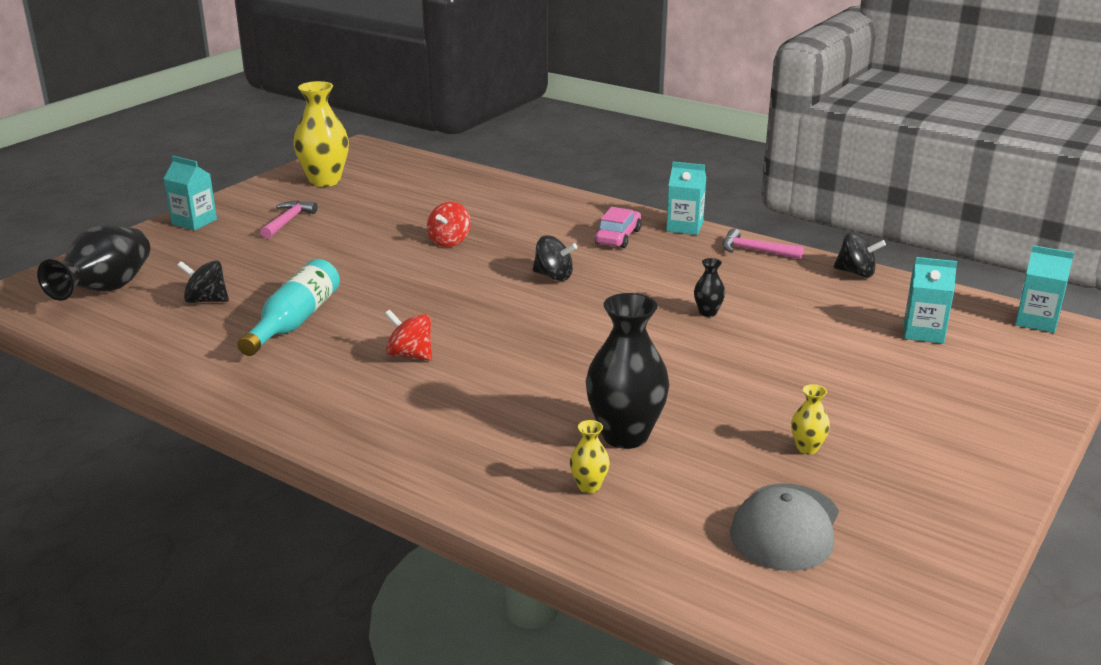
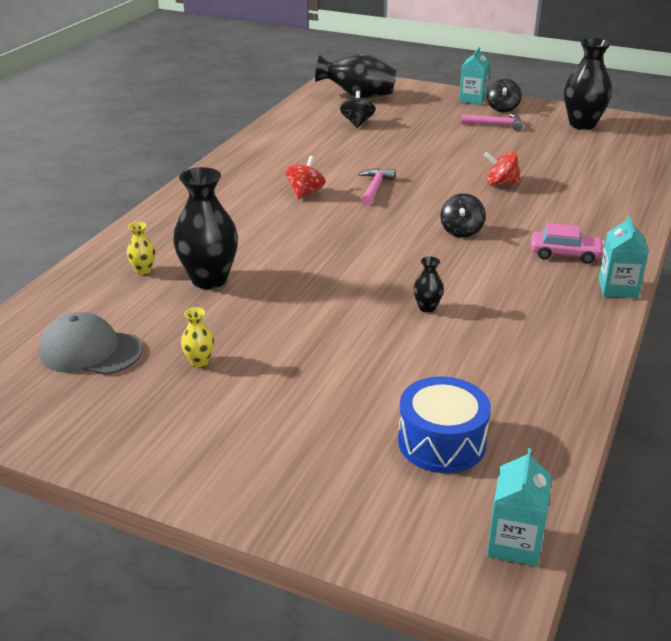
camera: 80 degrees right, 5 degrees up
turquoise bottle [237,259,340,356] -> none
yellow vase [293,81,349,187] -> black vase [564,38,612,130]
pink hammer [722,228,804,260] -> pink hammer moved to [359,168,396,206]
black spinning top [834,232,886,277] -> black spinning top moved to [487,79,522,112]
turquoise carton [904,257,957,344] -> blue drum [398,377,491,473]

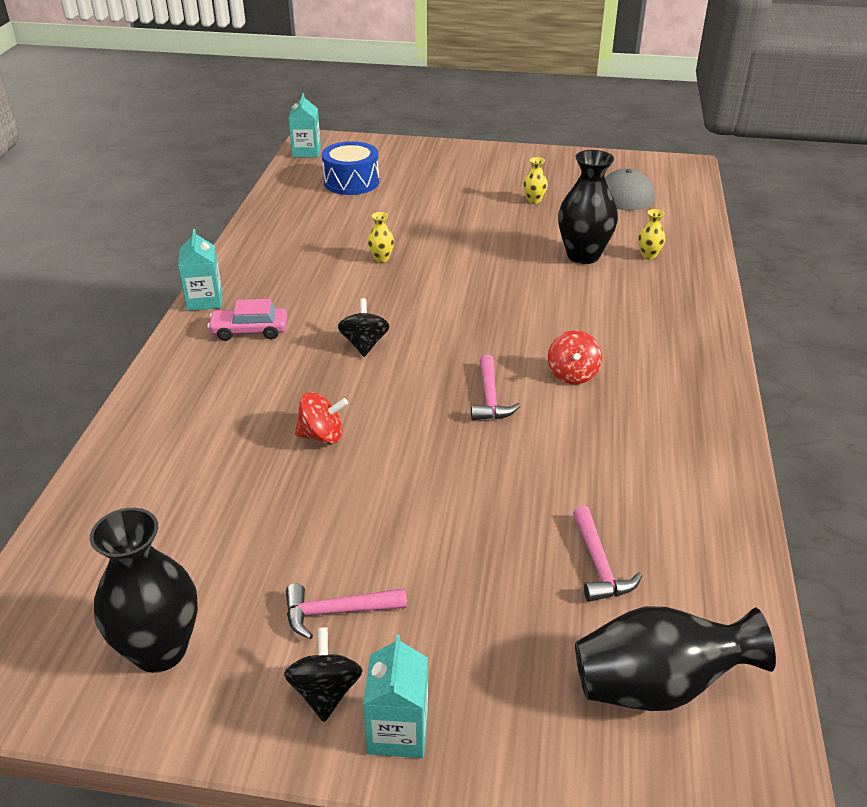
camera: 165 degrees right, 5 degrees up
black spinning top [340,91,375,128] -> pink hammer [573,506,642,602]
black vase [413,257,444,313] -> yellow vase [368,212,394,262]

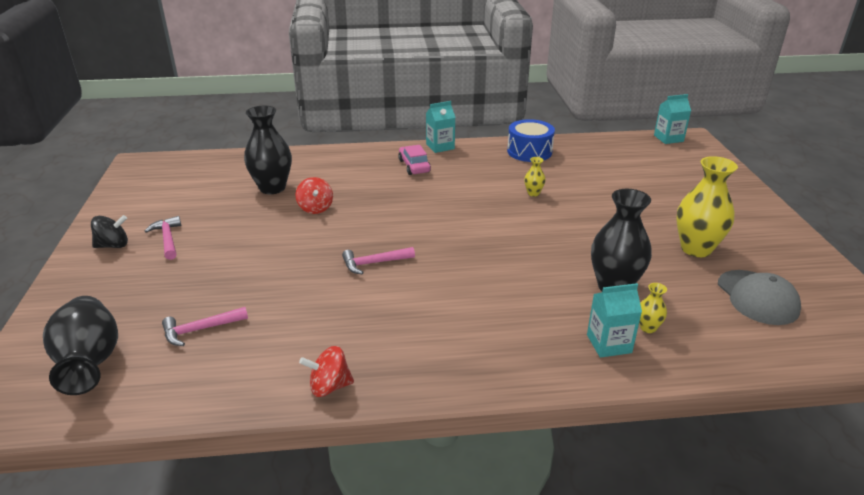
camera: 75 degrees right, 5 degrees down
black vase [90,508,198,673] -> black vase moved to [244,106,292,194]
blue drum [322,141,379,195] -> blue drum moved to [507,119,555,162]
black spinning top [338,298,389,357] -> none
turquoise carton [363,635,428,758] -> turquoise carton moved to [587,283,642,358]
yellow vase [524,157,548,204] -> yellow vase [676,156,738,257], size x2.20
red spinning top [548,330,602,384] -> red spinning top moved to [299,346,354,397]

